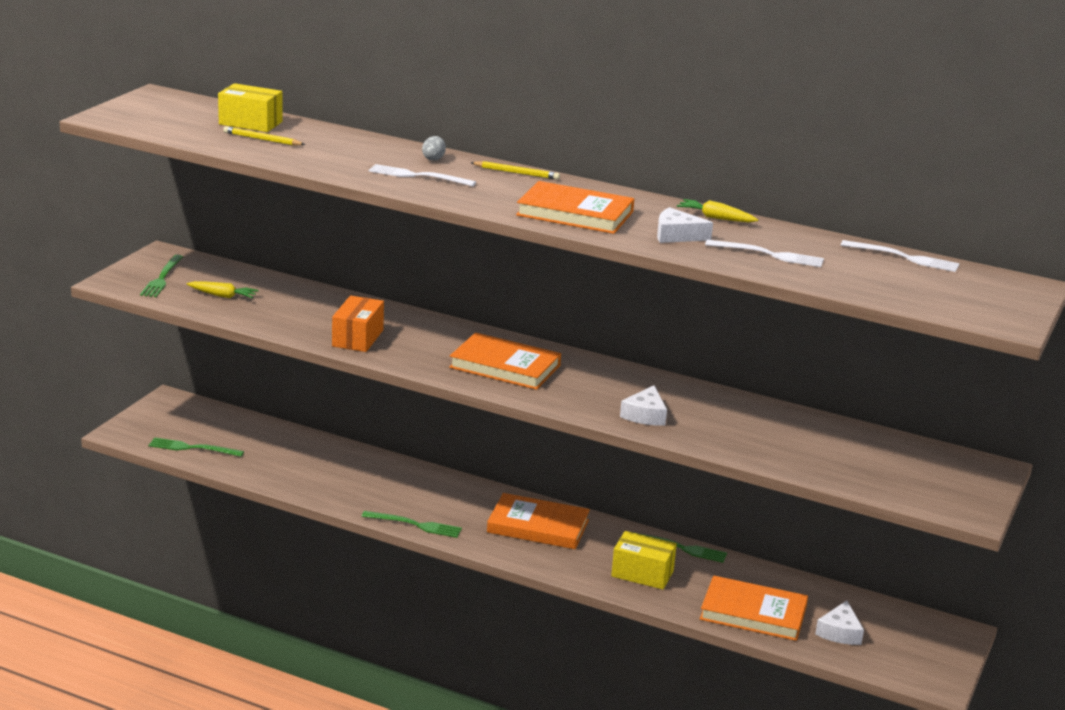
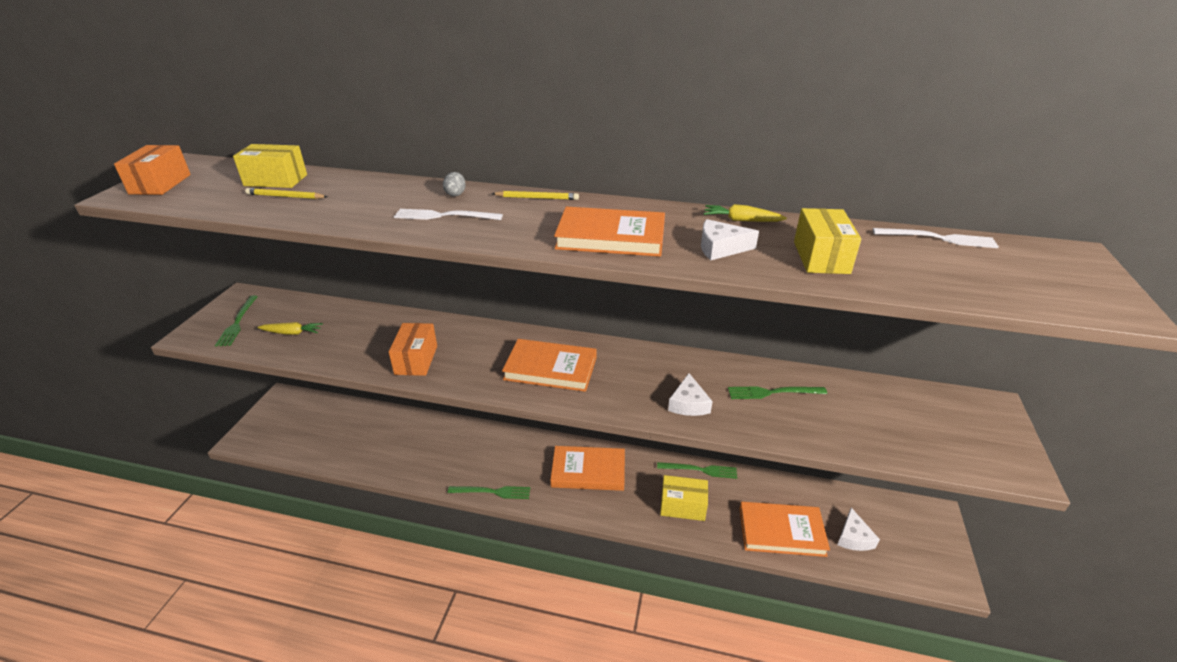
camera: 10 degrees left, 10 degrees up
green fork [149,437,244,457] -> green fork moved to [728,386,827,399]
white fork [705,240,824,267] -> yellow box [794,208,861,274]
none -> orange box [114,145,191,195]

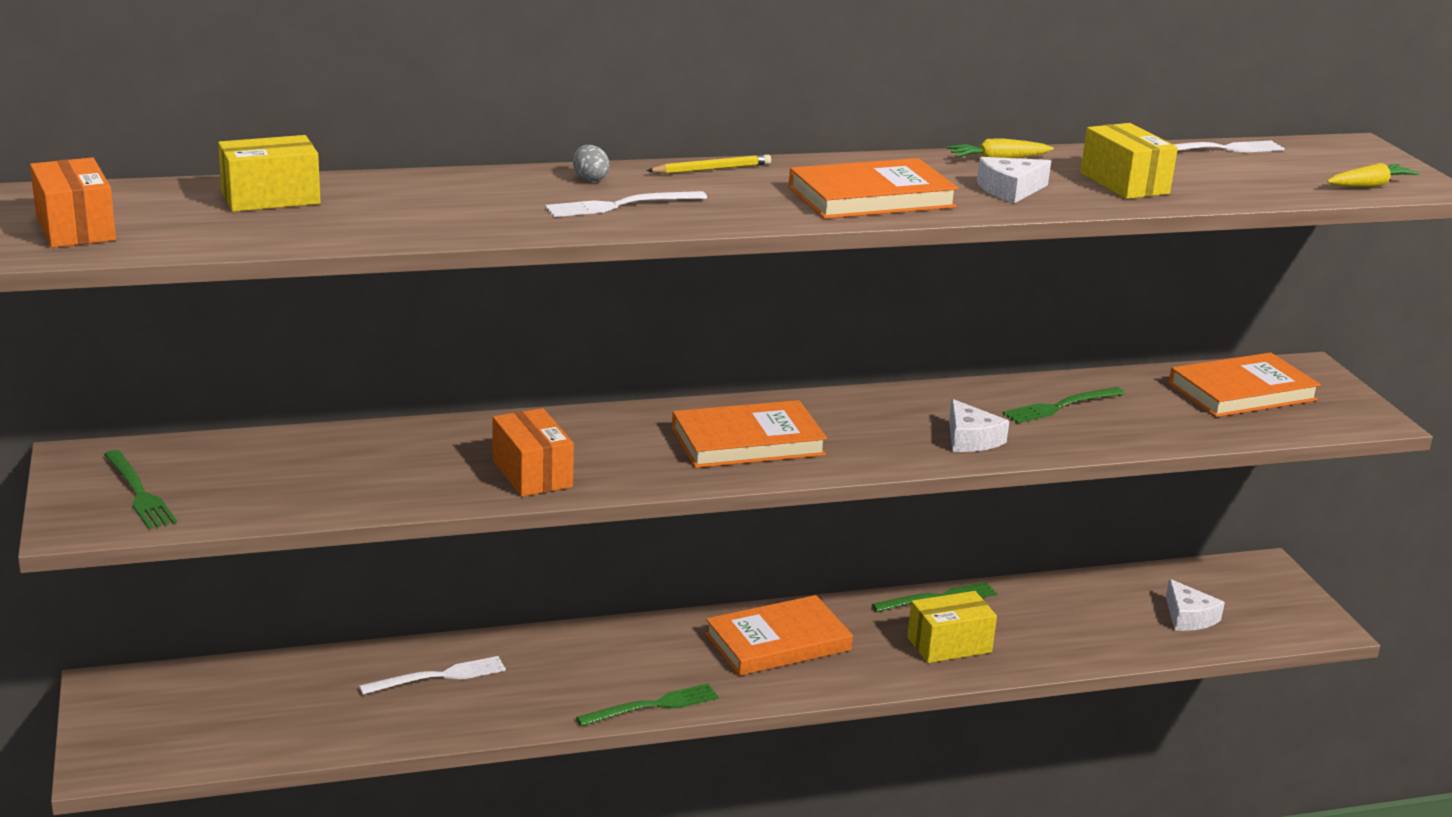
camera: 30 degrees left, 10 degrees down
yellow pencil [245,188,328,199] -> none
yellow carrot [257,322,323,335] -> yellow carrot moved to [1327,163,1419,187]
orange book [739,502,830,557] -> orange book moved to [1169,352,1321,417]
none -> white fork [359,656,506,695]

